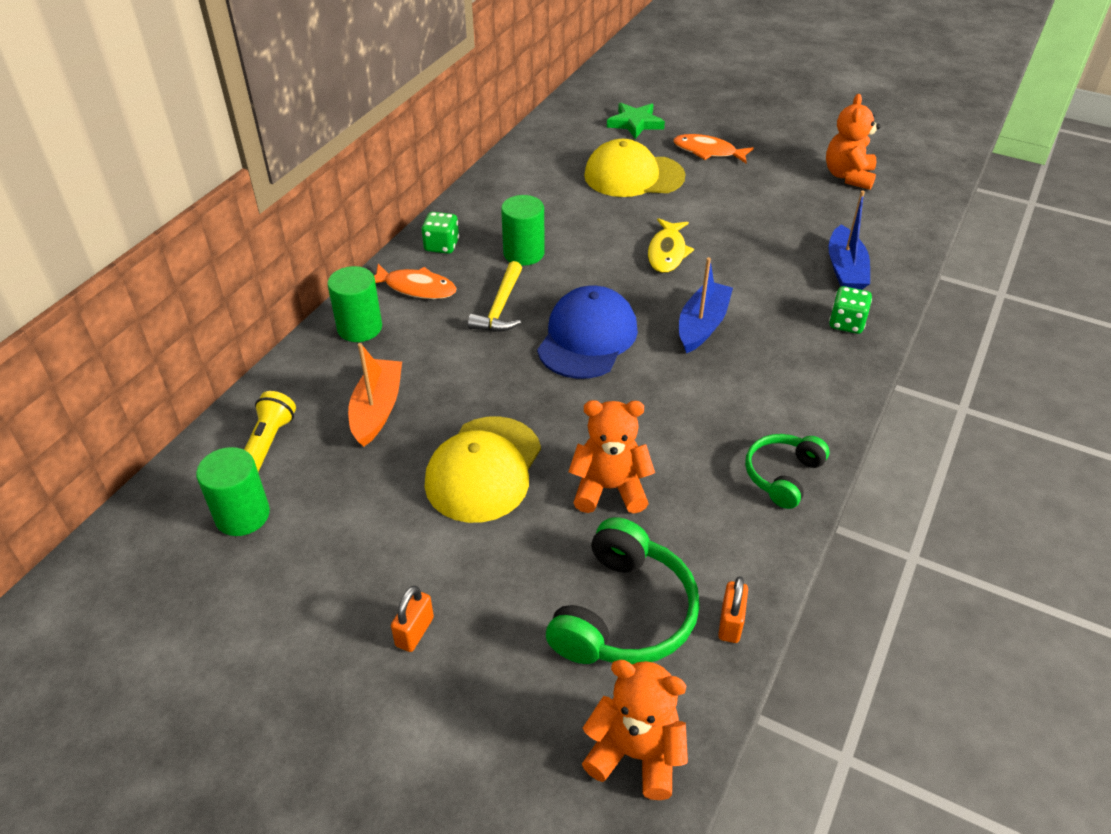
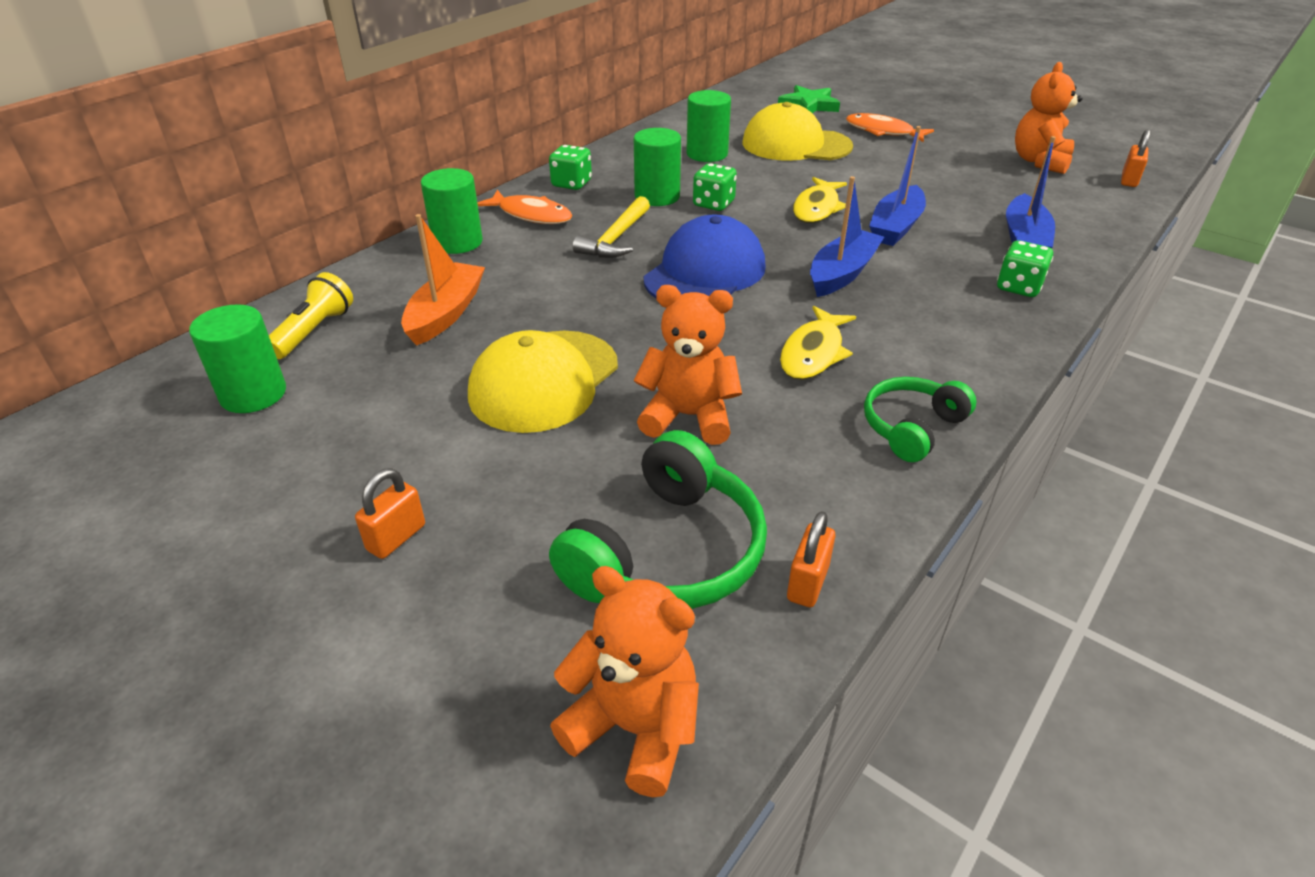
camera: 10 degrees right, 5 degrees down
none -> green cylinder [686,90,731,162]
none -> green dice [693,163,737,211]
none -> yellow fish [780,306,856,380]
none -> blue boat [869,126,926,246]
none -> orange padlock [1121,129,1150,187]

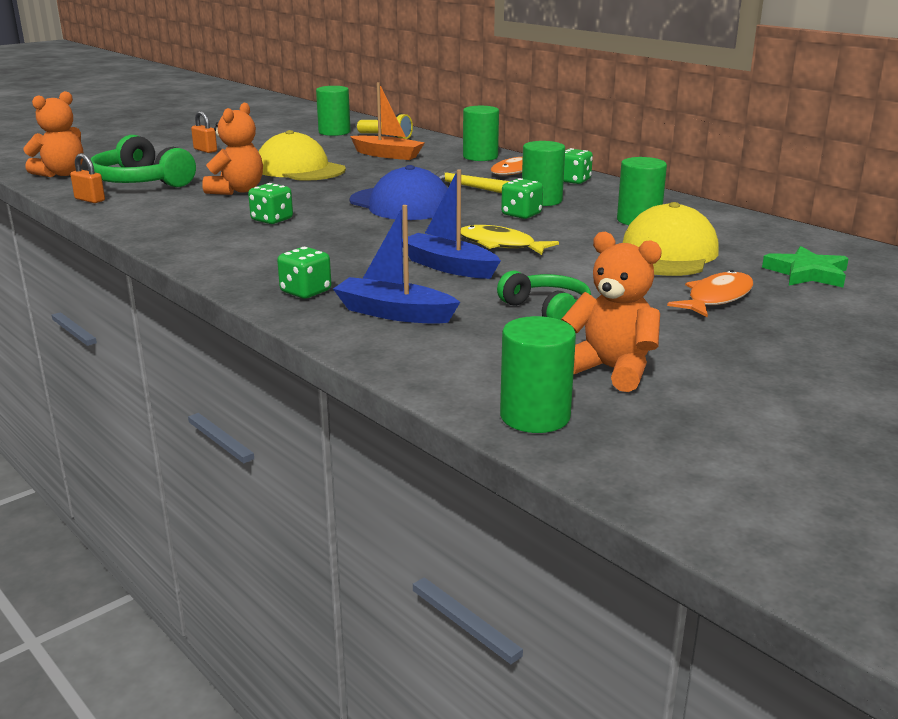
camera: 100 degrees right, 15 degrees down
yellow fish [780,306,856,380] -> green dice [248,183,293,224]
blue boat [810,176,884,297] -> none
green headphones [864,377,977,462] -> green headphones moved to [497,270,591,320]
orange padlock [1121,129,1150,187] -> green cylinder [500,316,576,433]

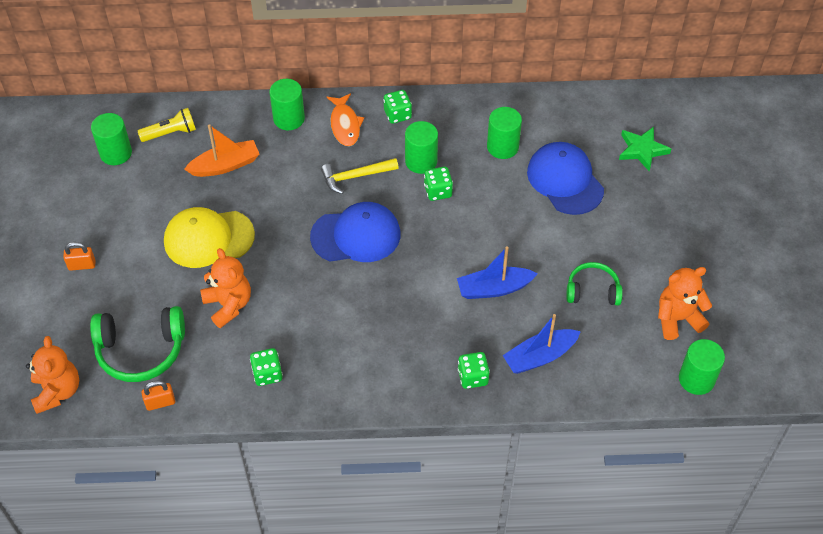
camera: 50 degrees left, 30 degrees up
green dice [248,183,293,224] -> green dice moved to [250,348,283,386]
yellow fish [461,225,559,255] -> none
yellow cap [623,202,719,276] -> blue cap [527,142,604,215]
orange fish [667,270,753,317] -> none

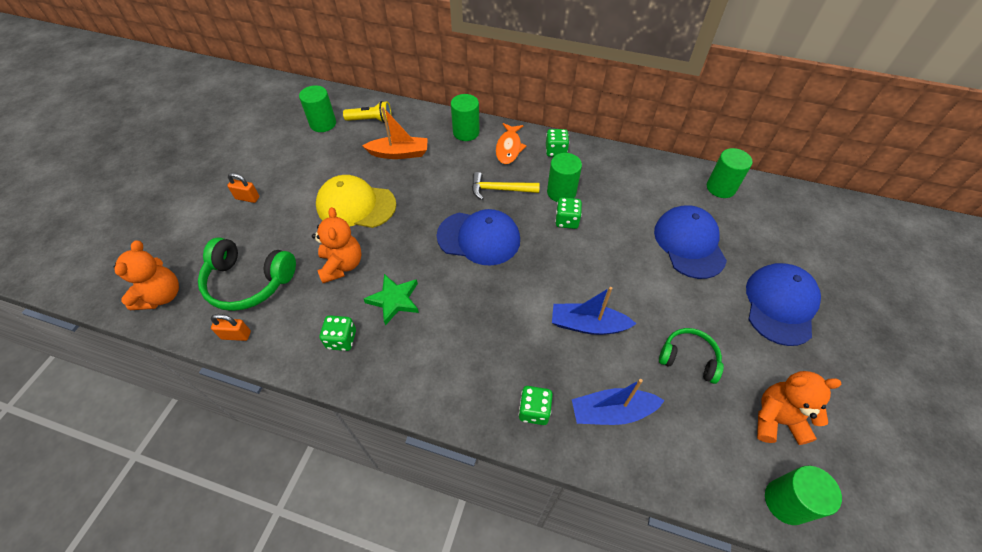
camera: 20 degrees right, 0 degrees up
green cylinder [487,107,522,159] -> green cylinder moved to [707,148,752,198]
green star [619,127,671,171] -> green star moved to [364,274,419,326]
none -> blue cap [746,263,821,346]

